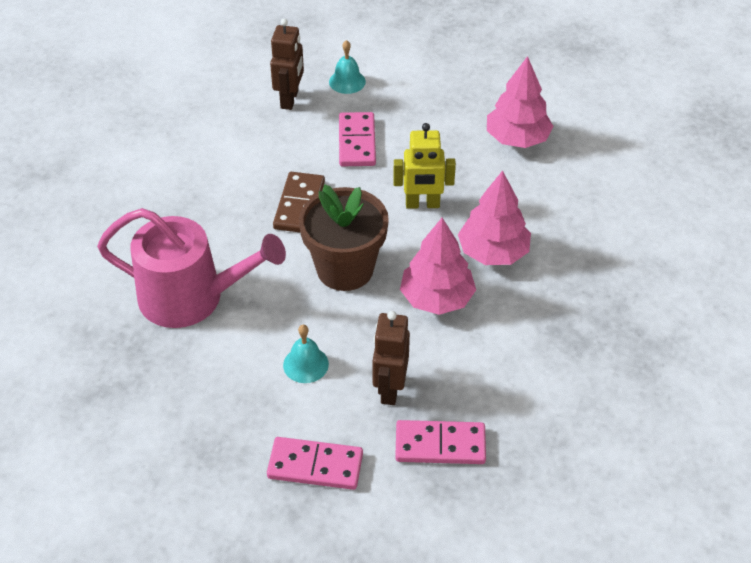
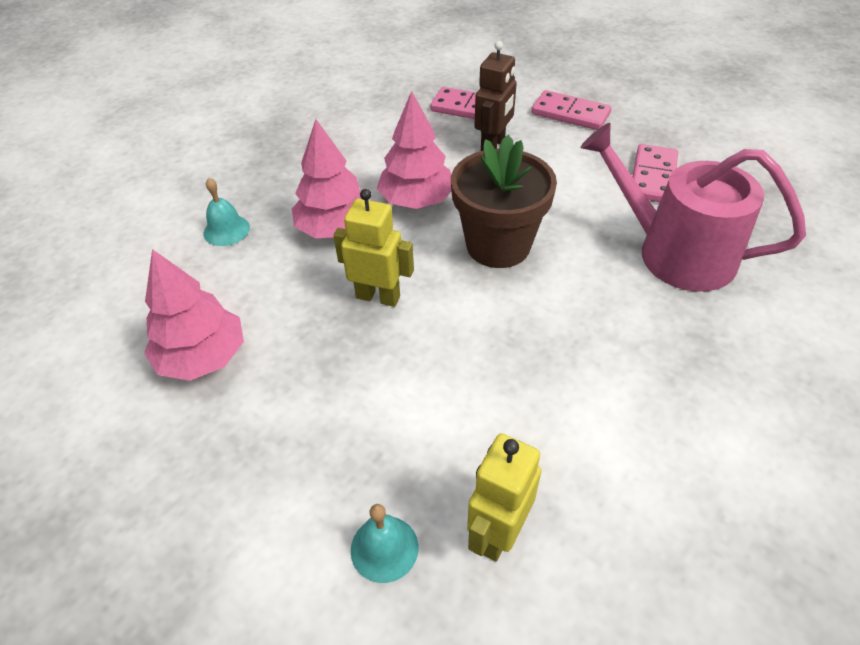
camera: 160 degrees left, 0 degrees up
brown robot [270,19,304,110] -> yellow robot [467,433,541,562]
brown domino [273,172,325,232] -> none
turquoise bell [283,325,329,383] -> turquoise bell moved to [203,178,250,246]
pink domino [339,112,376,166] -> pink domino moved to [633,144,678,202]

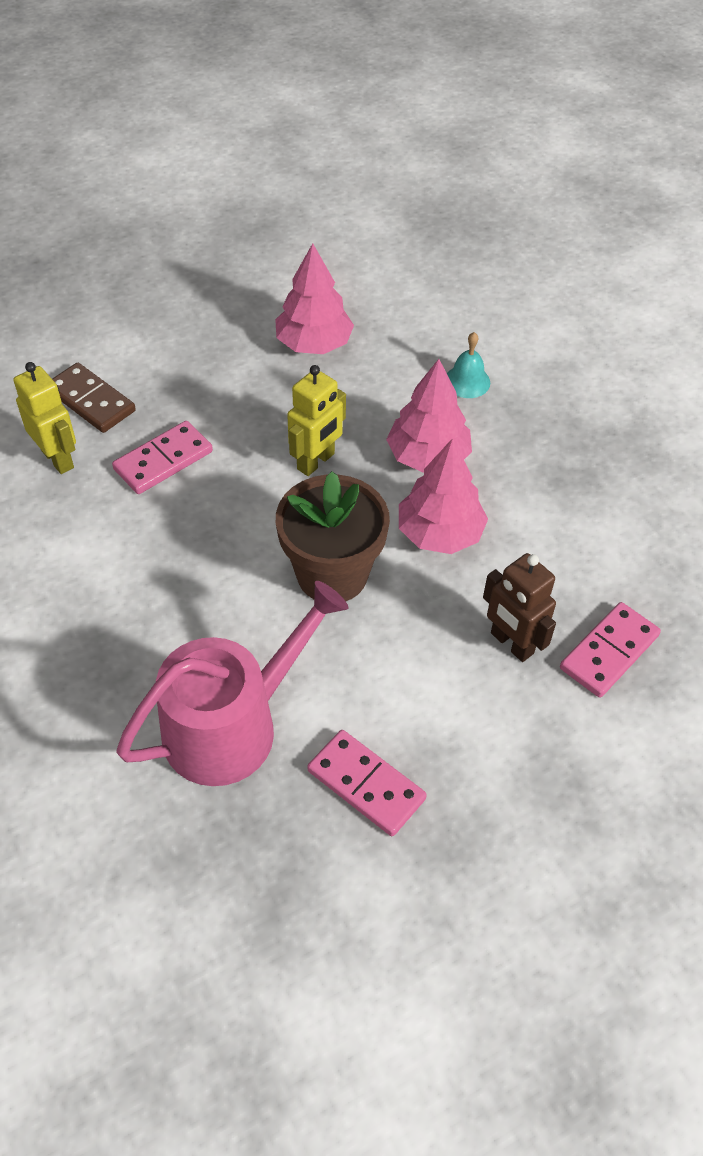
camera: 110 degrees right, 5 degrees up
turquoise bell [351,504,419,583] -> brown domino [52,363,136,433]
pink domino [532,90,612,130] -> pink domino moved to [112,421,213,494]

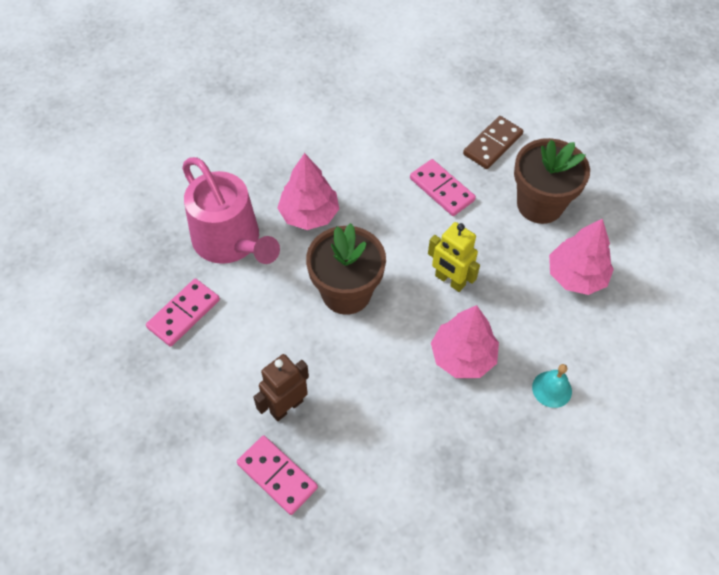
camera: 90 degrees right, 5 degrees up
yellow robot [13,362,76,474] -> none
pink tree [399,438,488,554] -> pink tree moved to [277,153,339,230]
none -> brown flower pot [514,138,590,224]

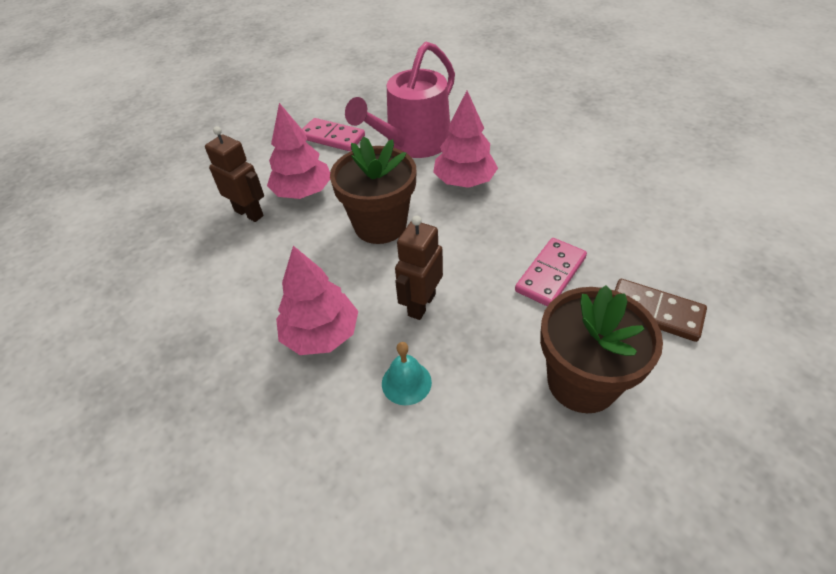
camera: 80 degrees right, 10 degrees down
pink domino [237,435,318,515] -> none
yellow robot [428,222,480,292] -> brown robot [395,215,443,320]
turquoise bell [532,364,572,408] -> turquoise bell moved to [382,342,432,405]
pink tree [549,218,614,295] -> pink tree moved to [267,103,330,199]

